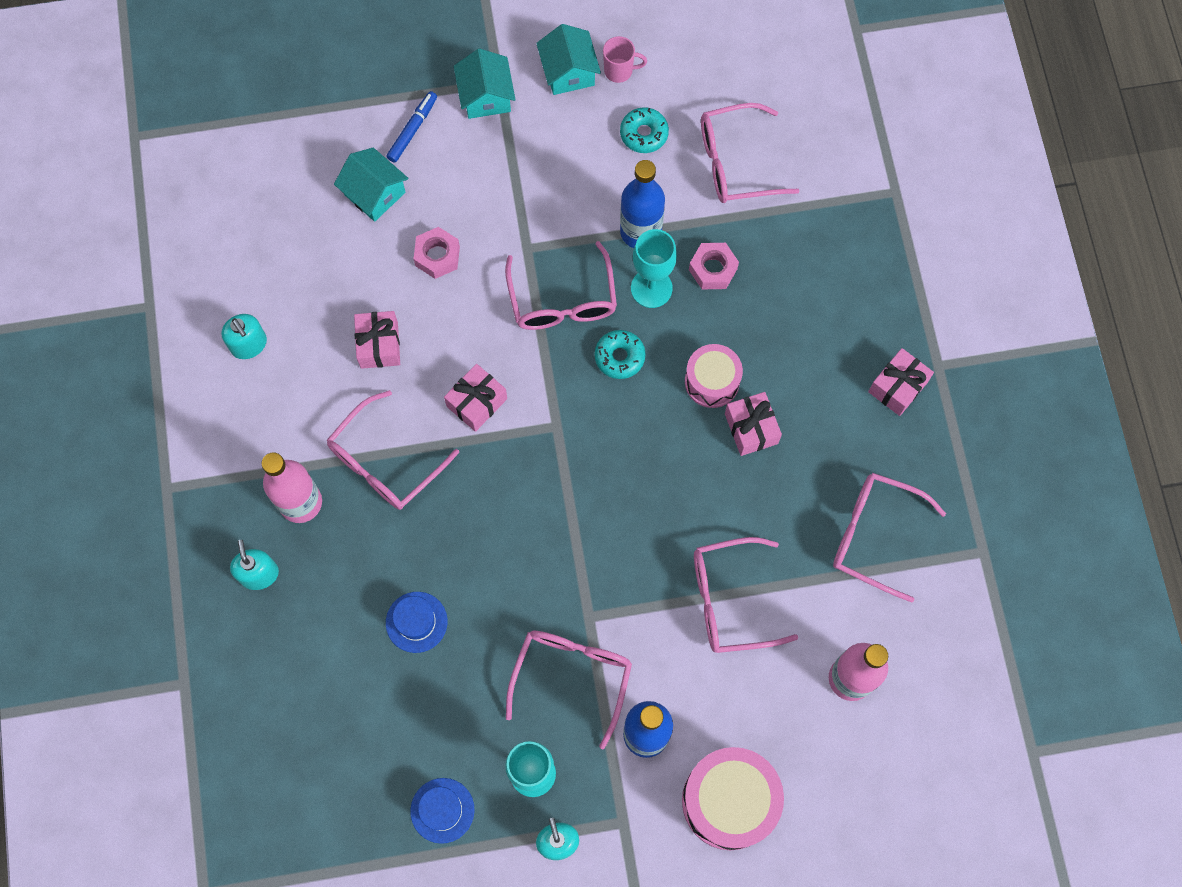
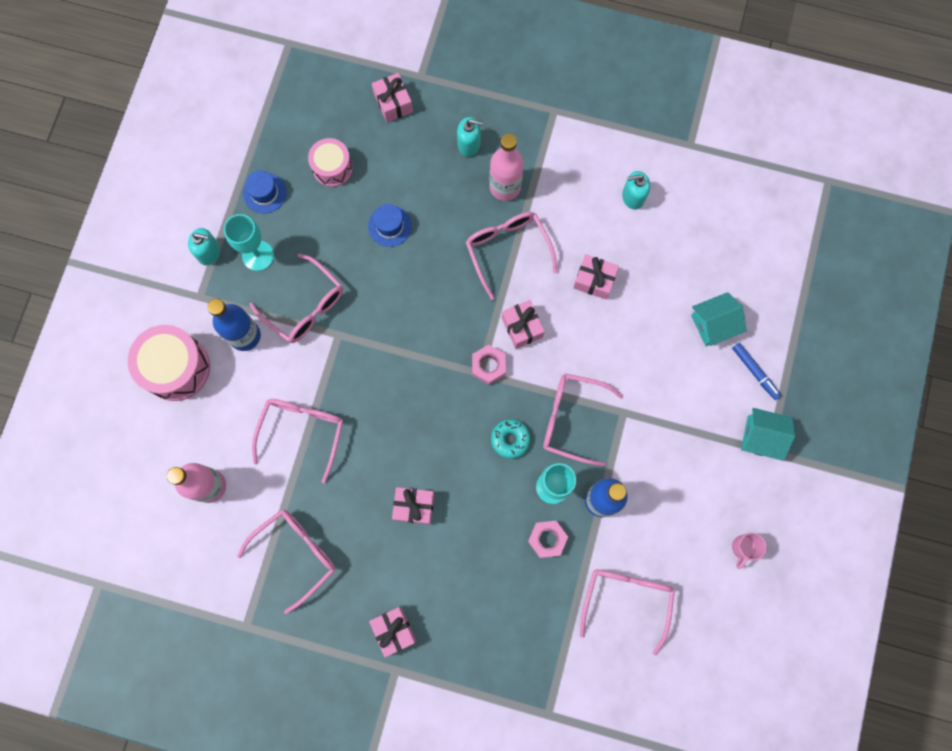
camera: 115 degrees right, 5 degrees up
pink nut [414,227,460,279] -> pink nut moved to [472,345,506,385]
turquoise house [536,24,601,95] -> none
turquoise donut [620,107,669,153] -> none
pink drum [685,344,743,408] -> pink drum moved to [308,138,353,187]
none -> pink gift [372,73,413,122]

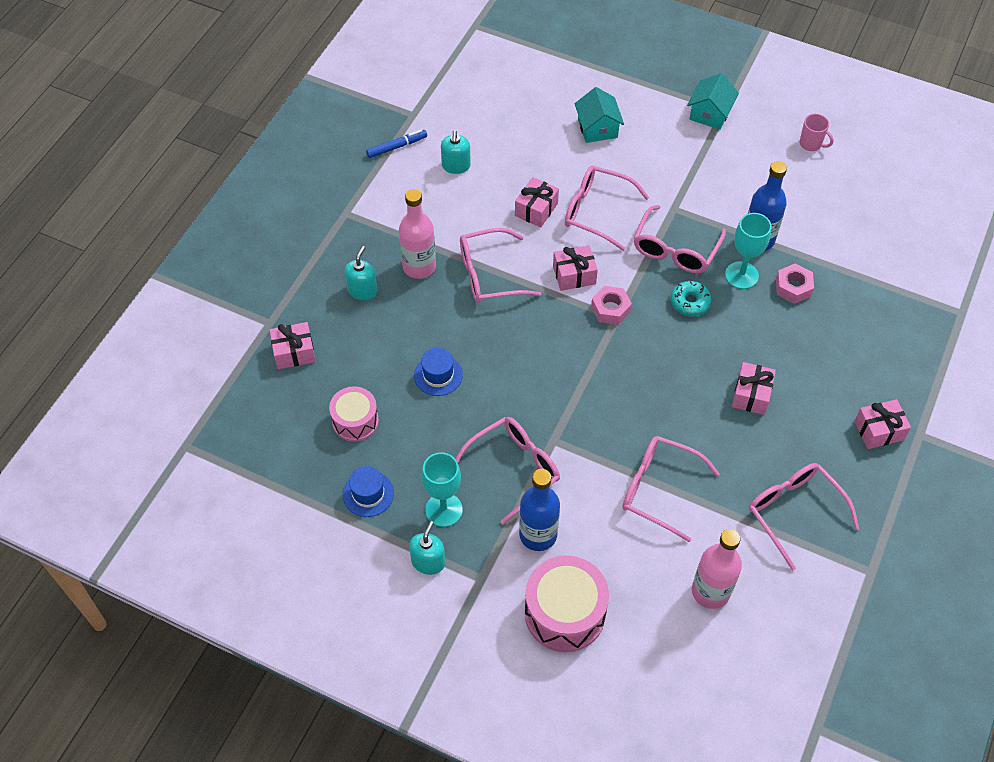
camera: 80 degrees left, 20 degrees down
pink glasses [580,569,675,655] -> pink glasses moved to [565,166,650,251]
blue marker [732,343,781,400] -> blue marker moved to [366,130,427,158]

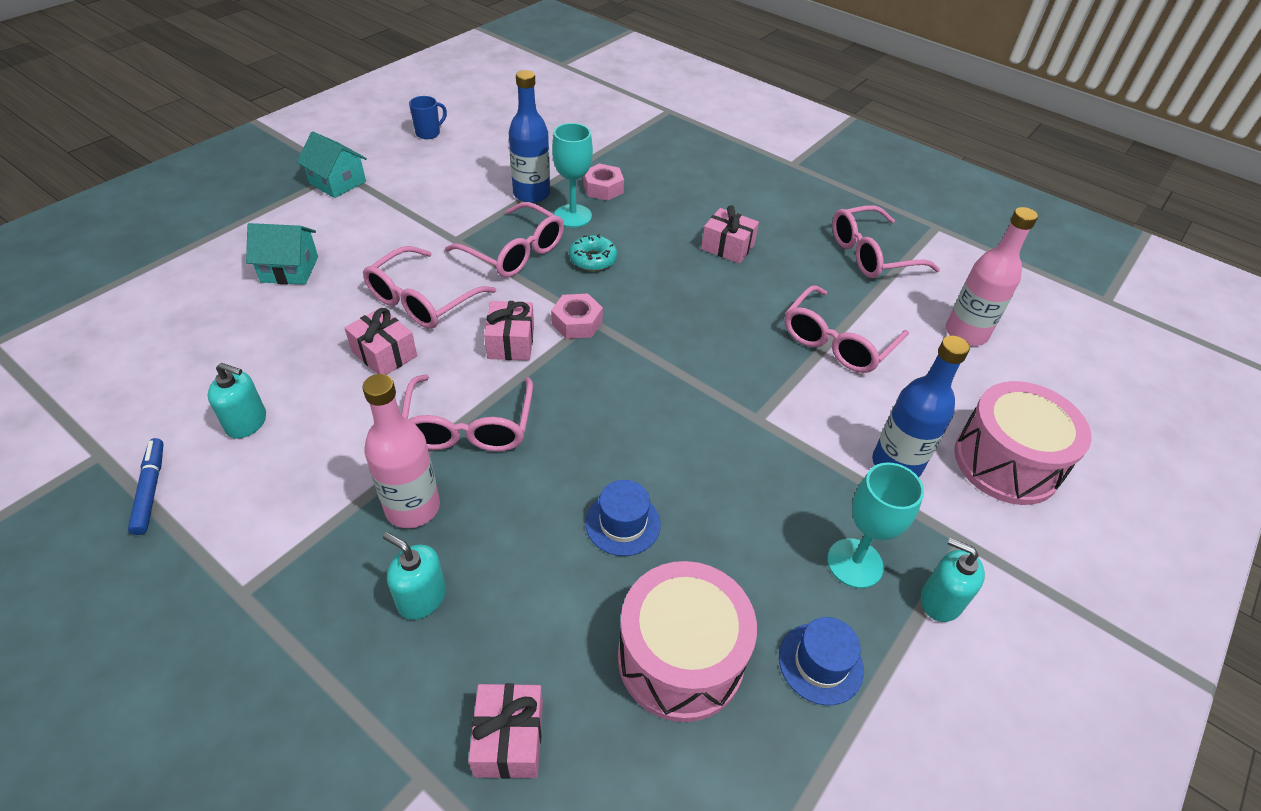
camera: 80 degrees left, 10 degrees down
pink drum [329,386,379,442] -> pink drum [618,561,757,722], size x1.60
pink glasses [456,417,560,525] -> none
pink mug [800,114,834,151] -> blue mug [409,96,447,139]
pink gift [854,399,911,449] -> none

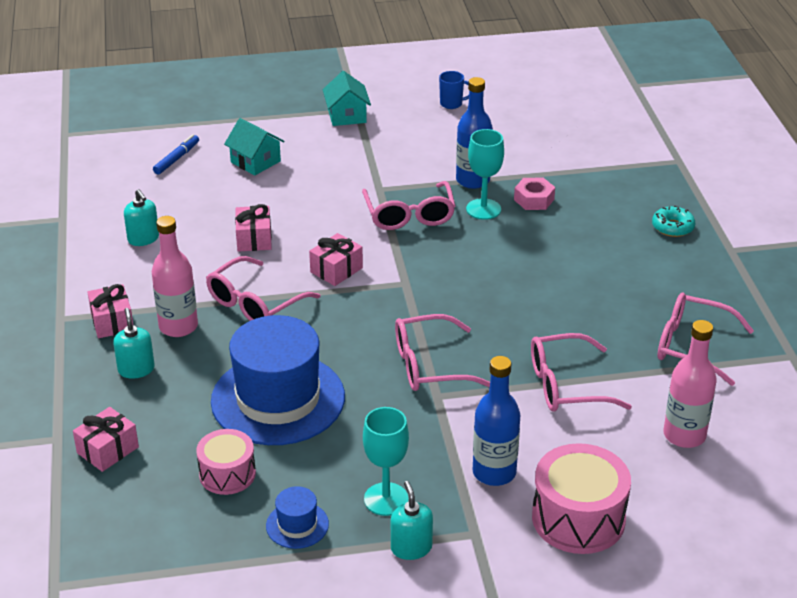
camera: 45 degrees right, 10 degrees down
blue marker [128,438,164,535] -> blue marker moved to [153,134,199,175]
pink glasses [363,246,496,329] -> pink glasses moved to [395,314,490,391]
pink nut [551,294,603,339] -> none
turquoise donut [569,234,617,271] -> turquoise donut moved to [652,206,695,237]
blue hat [585,480,661,556] -> blue hat [211,315,345,445], size x2.34
pink drum [618,561,757,722] -> pink drum [196,429,256,495], size x0.62
pink gift [701,205,759,264] -> pink gift moved to [87,284,133,338]

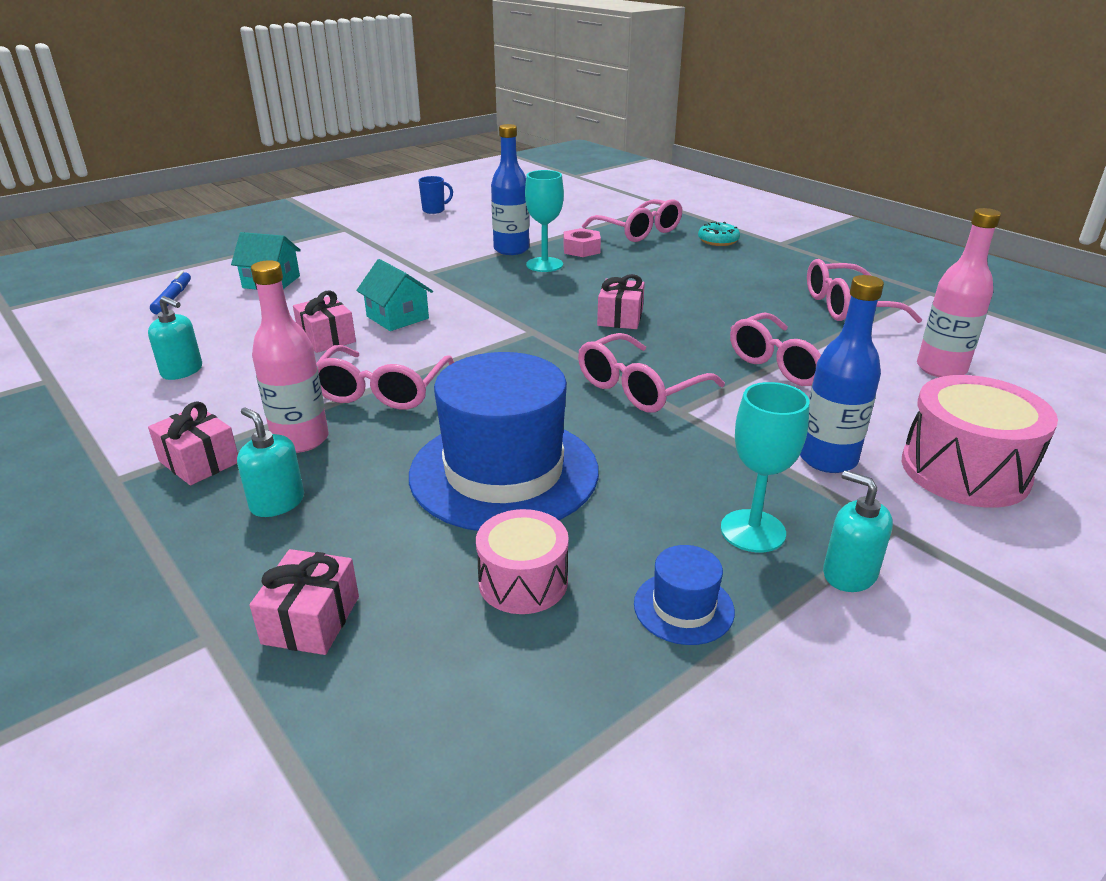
camera: 30 degrees left, 5 degrees down
pink gift [309,233,363,286] -> pink gift moved to [597,274,645,329]
turquoise house [323,71,371,126] -> turquoise house moved to [356,259,433,331]
pink glasses [362,181,455,230] -> pink glasses moved to [582,199,683,242]

